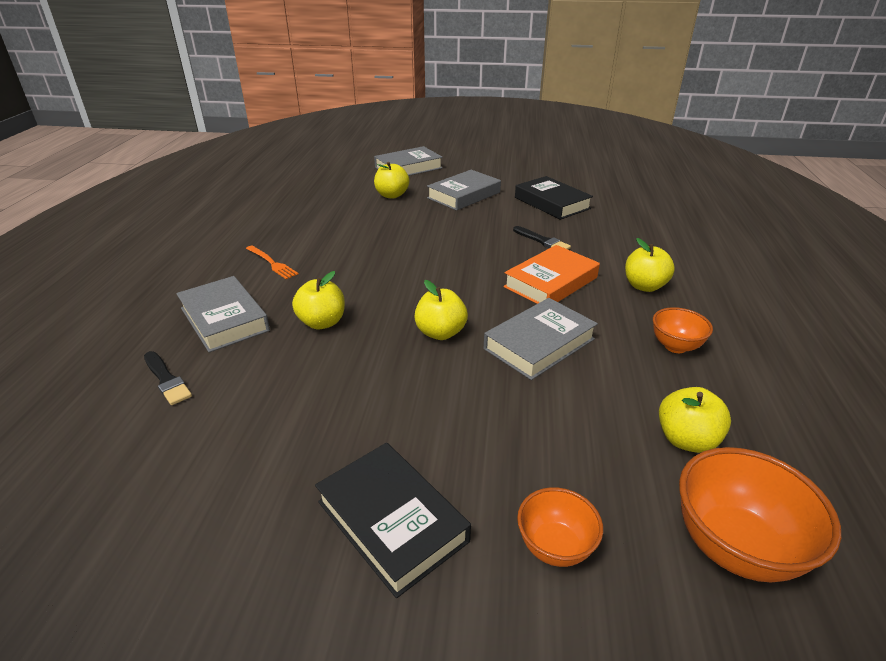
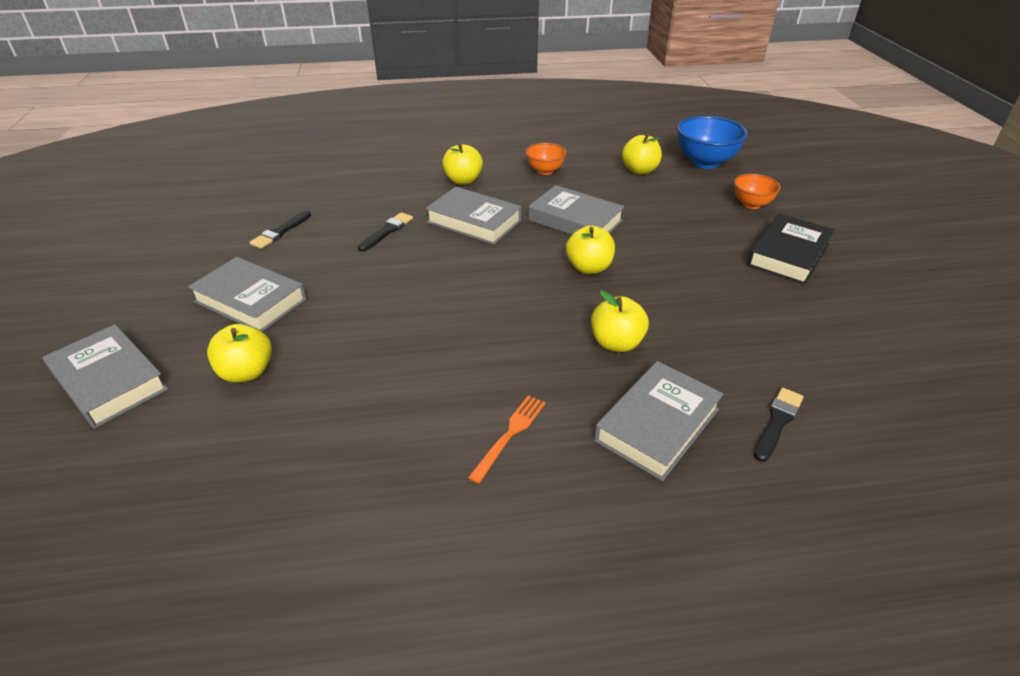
camera: 105 degrees left, 5 degrees up
orange book [504,245,600,304] -> grey book [426,187,522,245]
black book [515,176,593,220] -> black brush [250,211,311,249]
orange bowl [679,447,841,582] -> blue bowl [677,116,748,169]

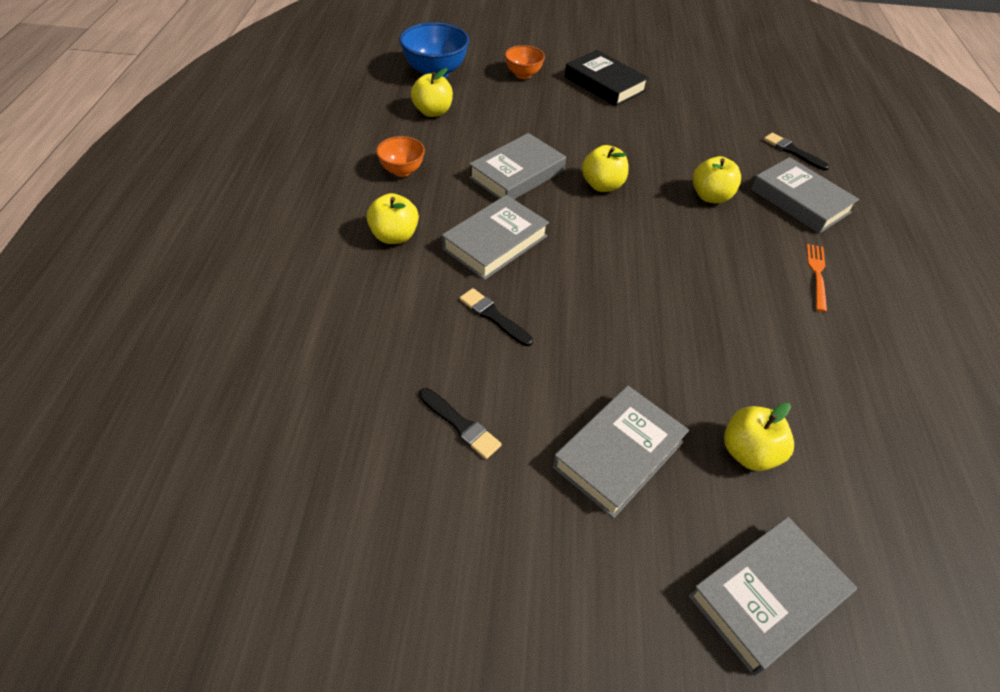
camera: 80 degrees left, 10 degrees up
orange fork [468,395,546,483] -> orange fork turned 60 degrees clockwise [807,244,827,312]

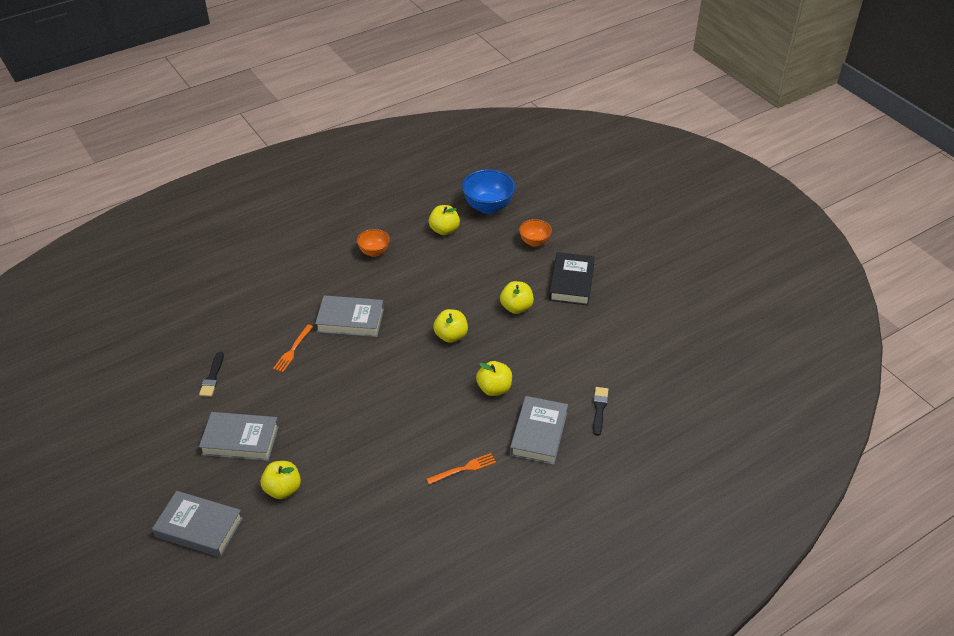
camera: 55 degrees right, 5 degrees down
yellow apple [367,193,419,244] -> yellow apple moved to [500,281,534,314]
black brush [460,288,533,346] -> orange fork [273,325,313,372]
grey book [469,133,566,199] -> none

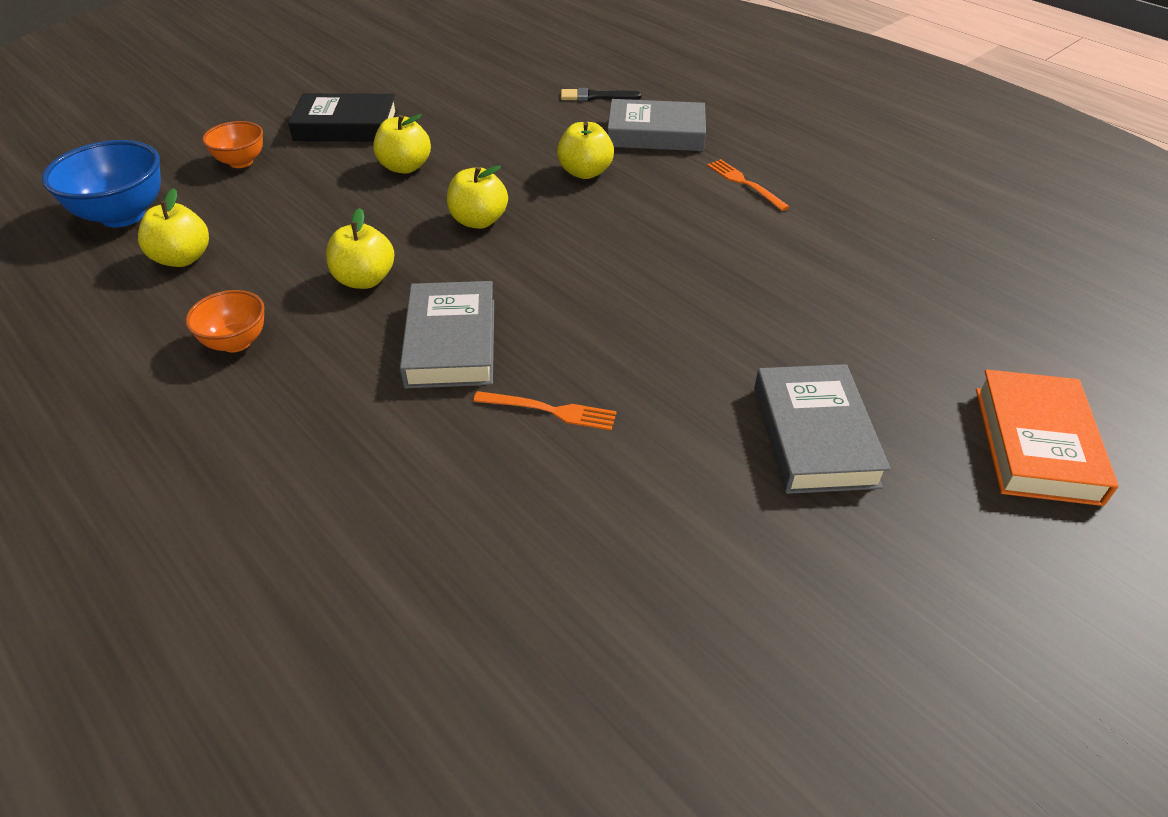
camera: 100 degrees left, 0 degrees up
grey book [152,491,243,557] -> orange book [976,369,1119,506]
black brush [199,352,224,397] -> none
yellow apple [261,461,301,499] -> yellow apple moved to [326,208,394,289]

